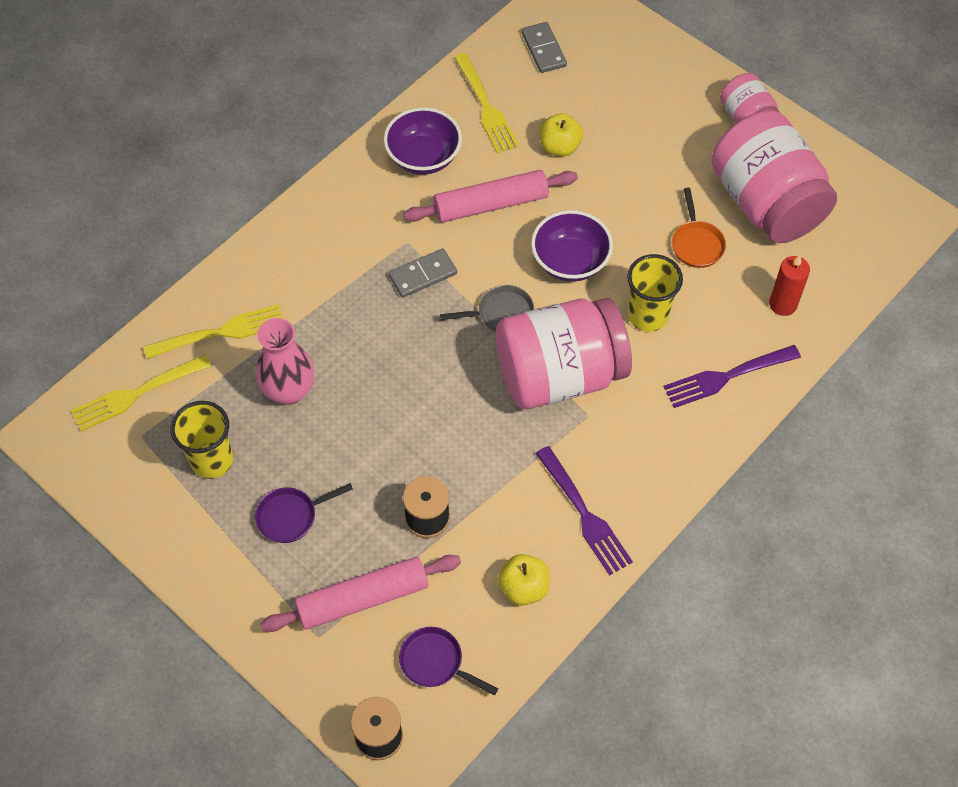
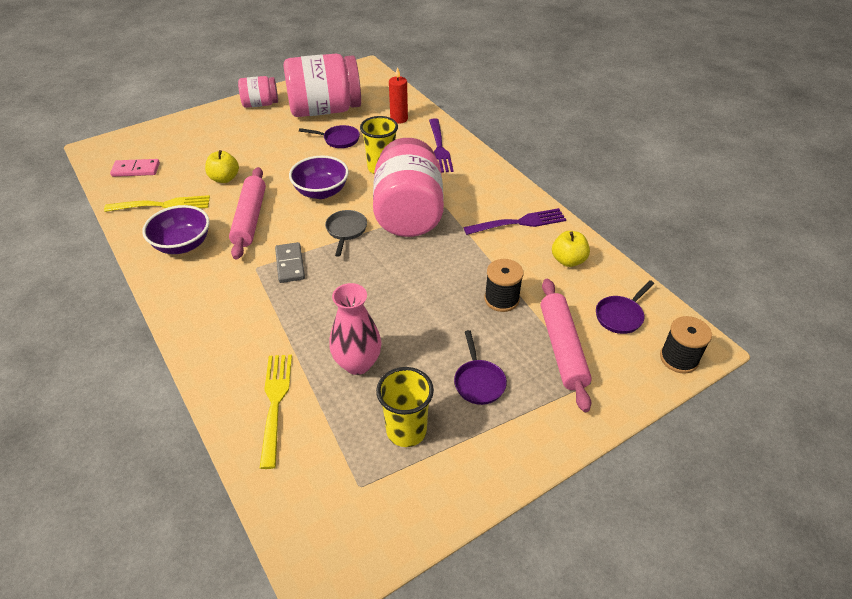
camera: 75 degrees left, 15 degrees down
yellow fork [71,354,211,432] -> none
grey domino [521,22,567,73] -> pink domino [110,159,160,177]
orange pan [672,188,726,268] -> purple pan [299,125,360,148]

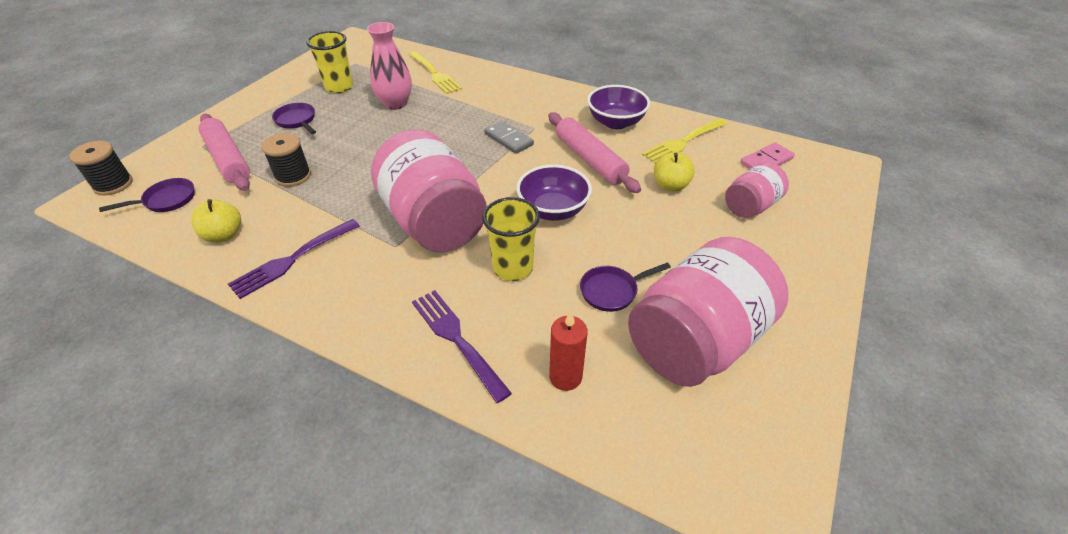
camera: 150 degrees right, 0 degrees up
pink jar [238,76,278,108] -> pink jar moved to [725,162,789,218]
grey pan [325,210,367,257] -> none
purple pan [596,280,654,334] -> purple pan turned 45 degrees clockwise [99,178,195,212]

